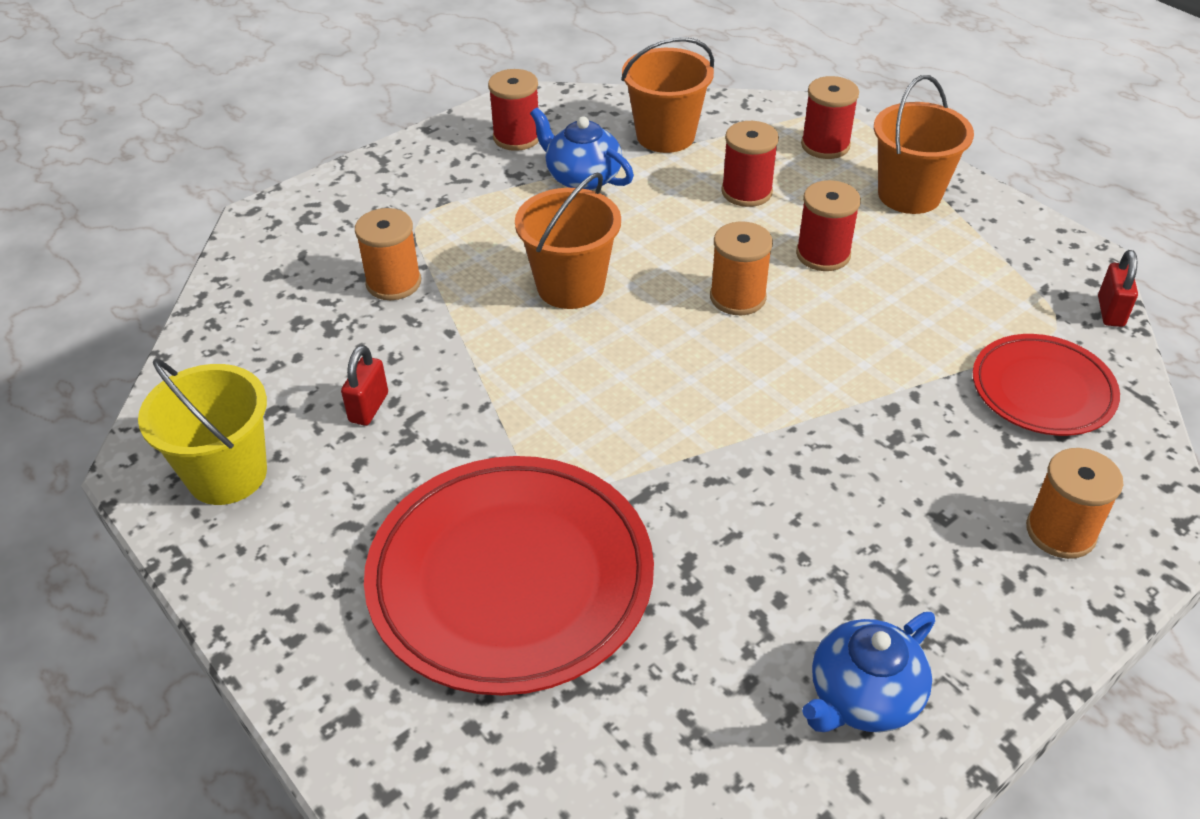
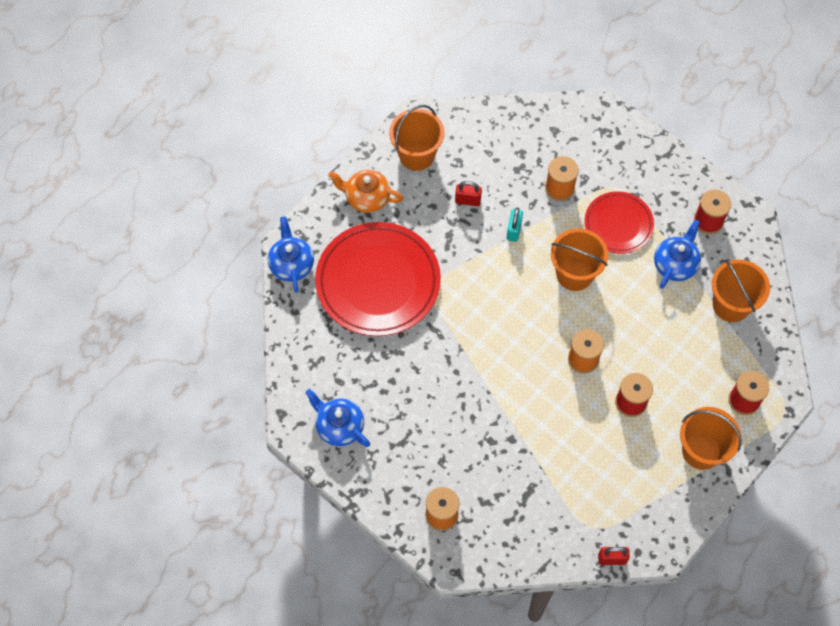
camera: 80 degrees right, 20 degrees up
yellow bucket [138,359,267,505] -> orange bucket [389,105,444,171]
red spool [721,121,779,207] -> none
red plate [973,334,1120,436] -> red plate moved to [584,192,654,254]
none -> blue teapot [268,216,314,293]
none -> orange teapot [328,170,403,213]
none -> turquoise padlock [507,207,523,242]

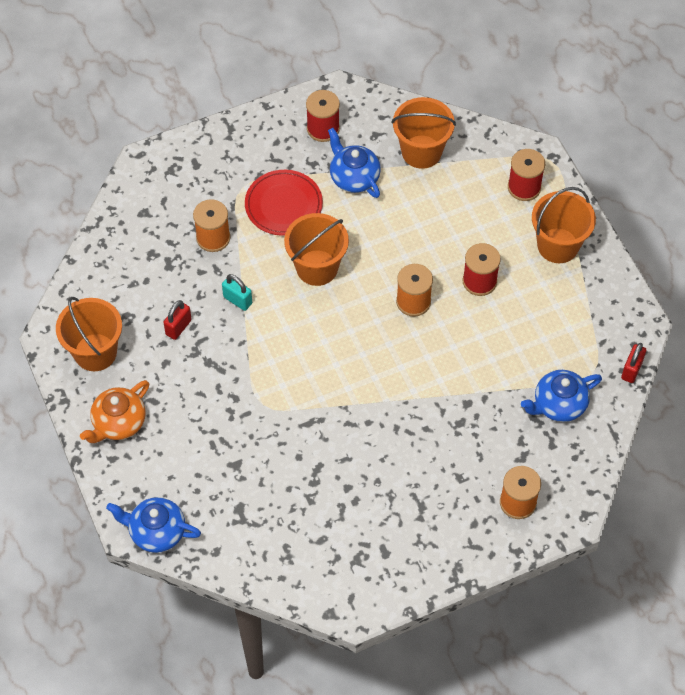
camera: 65 degrees left, 5 degrees down
blue teapot [305,389,370,447] -> blue teapot moved to [521,370,602,422]
red plate [315,222,441,336] -> none

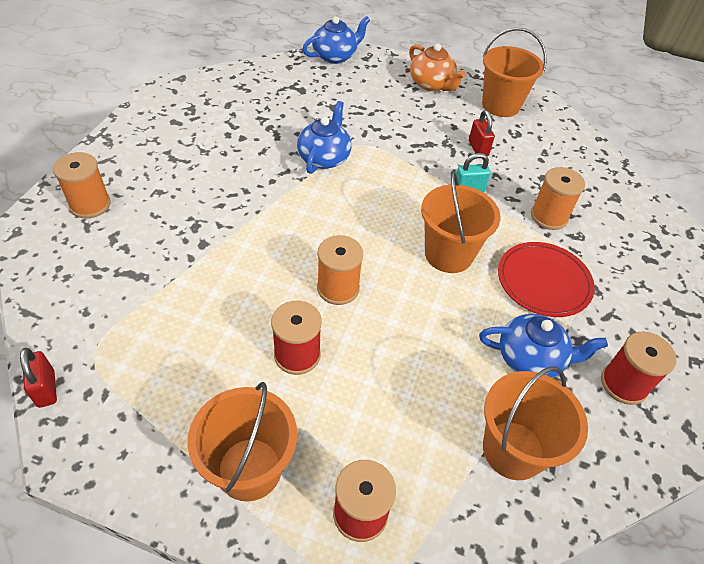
camera: 130 degrees right, 10 degrees down
orange teapot [80,380,149,443] -> orange teapot turned 150 degrees clockwise [409,43,466,91]
blue teapot [521,370,602,422] -> blue teapot moved to [297,101,351,174]

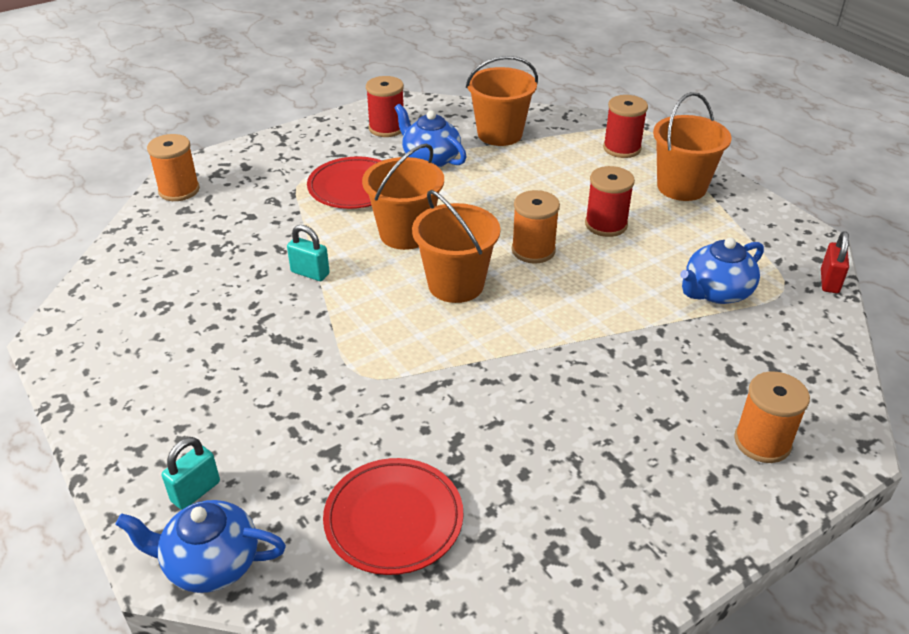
camera: 140 degrees left, 10 degrees down
blue teapot [297,101,351,174] -> blue teapot moved to [680,237,764,304]
orange teapot [409,43,466,91] -> none
red padlock [469,110,495,156] -> none
orange bucket [482,28,547,117] -> orange bucket moved to [412,190,500,303]
orange spool [531,167,585,230] -> orange spool moved to [147,134,200,201]
none -> turquoise padlock [162,437,220,510]
none -> red plate [323,458,463,575]

